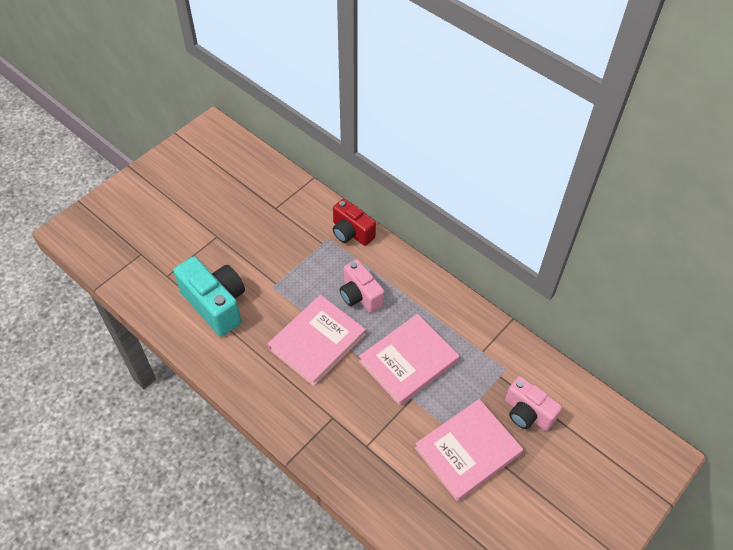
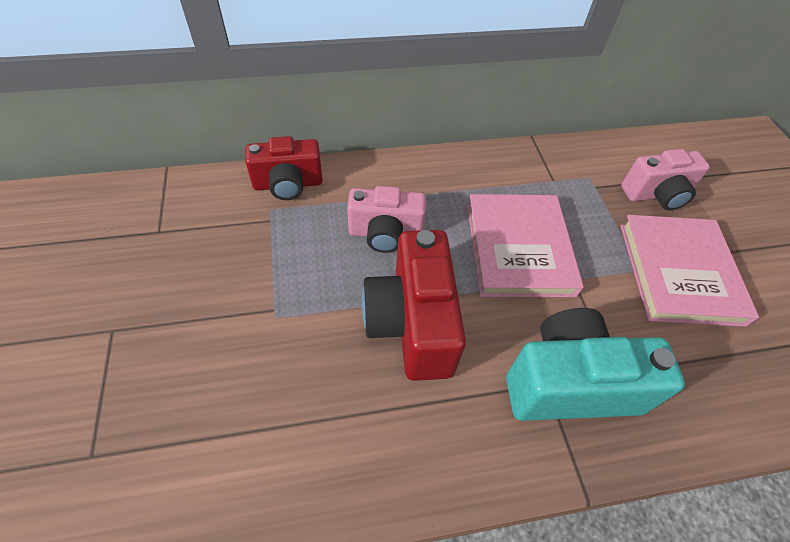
camera: 55 degrees left, 0 degrees up
turquoise camera [173,256,245,336] -> turquoise camera moved to [506,308,685,421]
pink book [268,295,366,386] -> red camera [361,230,466,381]

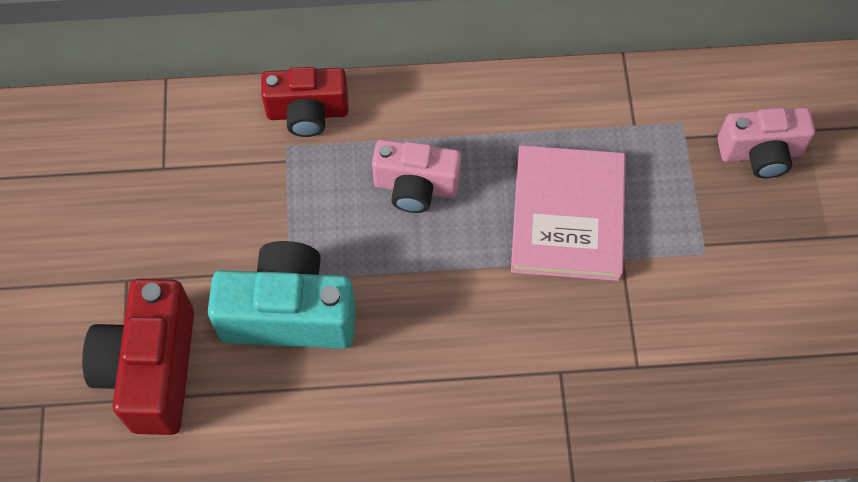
camera: 10 degrees right, 10 degrees up
red camera [361,230,466,381] -> red camera moved to [82,279,194,435]
turquoise camera [506,308,685,421] -> turquoise camera moved to [208,241,356,349]
pink book [620,215,759,327] -> none

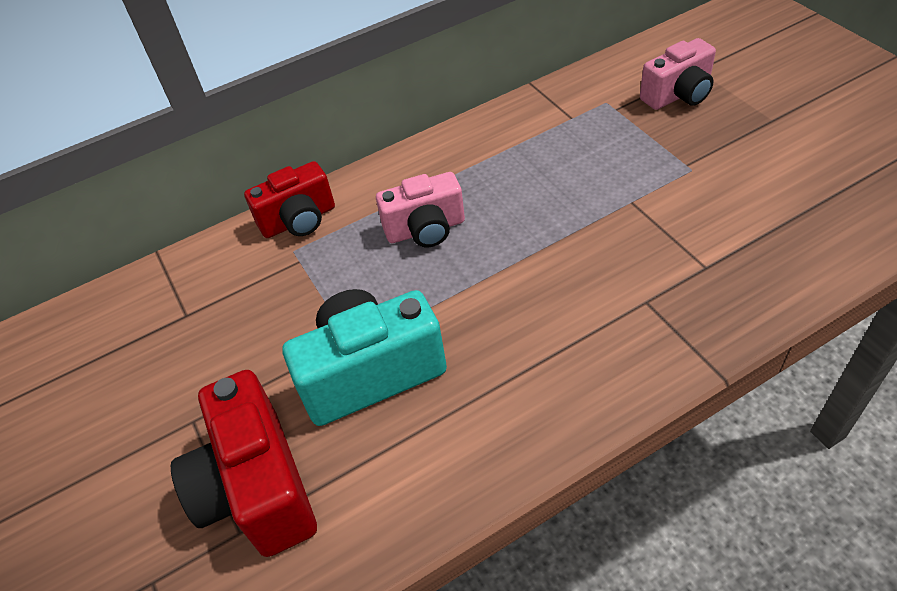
camera: 20 degrees left, 15 degrees down
pink book [511,145,626,281] -> none

